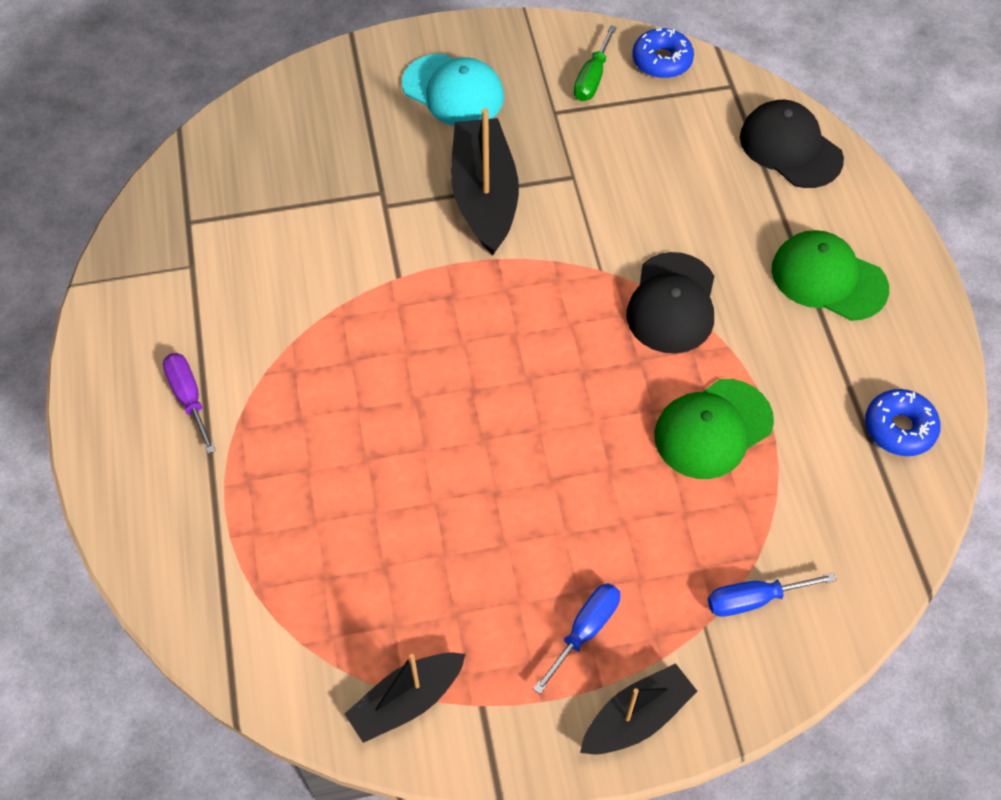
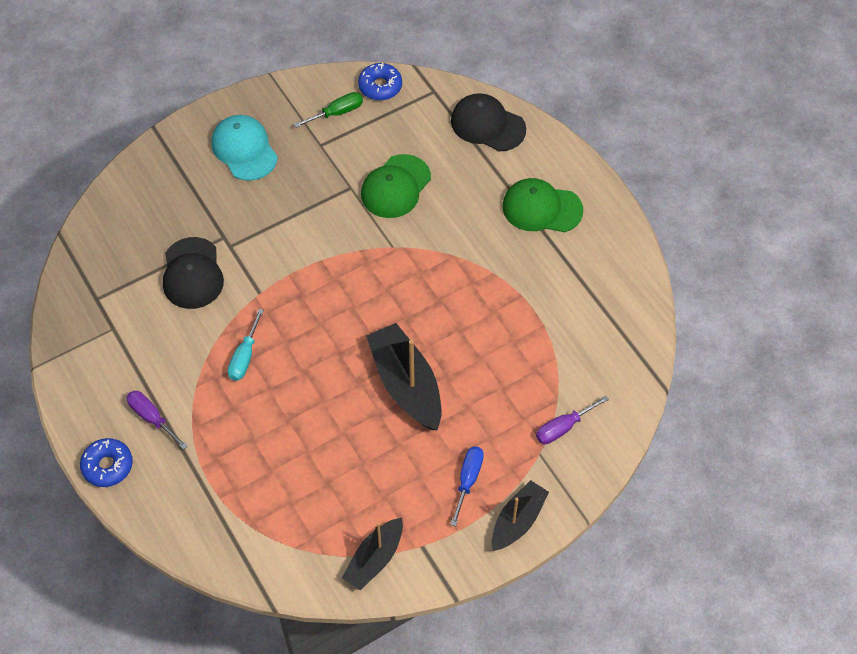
camera: 20 degrees left, 0 degrees up
turquoise cap [402,54,504,126] -> turquoise cap turned 135 degrees counterclockwise [211,115,278,181]
black boat [451,108,519,255] -> black boat moved to [366,323,441,430]
green screwdriver [574,25,617,101] -> green screwdriver turned 120 degrees counterclockwise [294,92,363,128]
black cap [627,252,714,354] -> black cap moved to [163,237,224,309]
green cap [654,379,774,479] -> green cap moved to [361,154,431,218]
blue screwdriver [708,573,837,617] -> purple screwdriver [536,395,609,444]
blue donut [865,389,941,456] -> blue donut moved to [80,438,133,487]
none -> turquoise screwdriver [228,309,264,381]

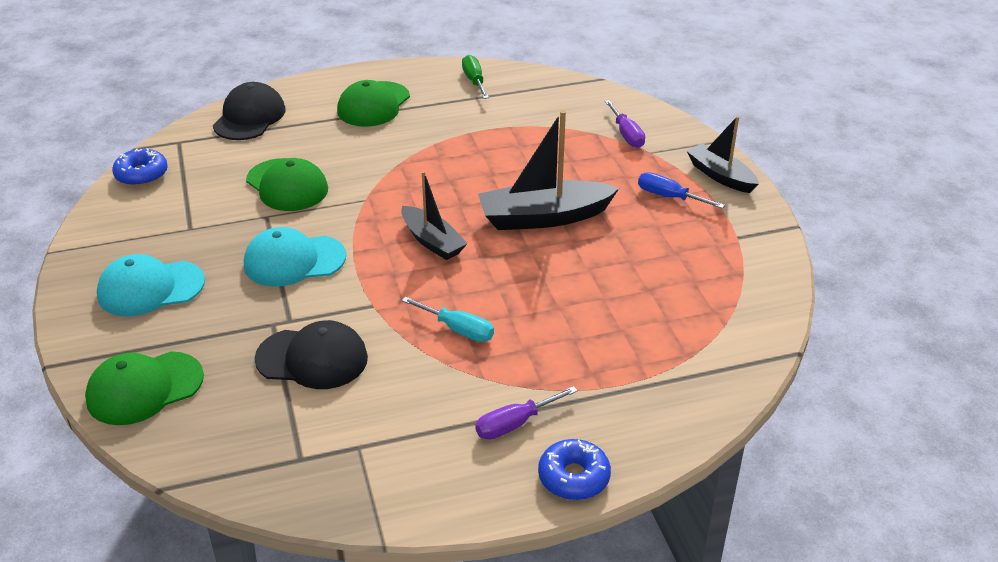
camera: 75 degrees left, 20 degrees down
green screwdriver [294,92,363,128] -> green screwdriver moved to [462,55,489,99]
black boat [342,518,403,590] -> black boat moved to [401,171,468,260]
black cap [451,93,526,151] -> black cap turned 150 degrees clockwise [213,82,286,140]
none -> green cap [85,351,204,425]
none -> turquoise cap [244,227,346,287]

